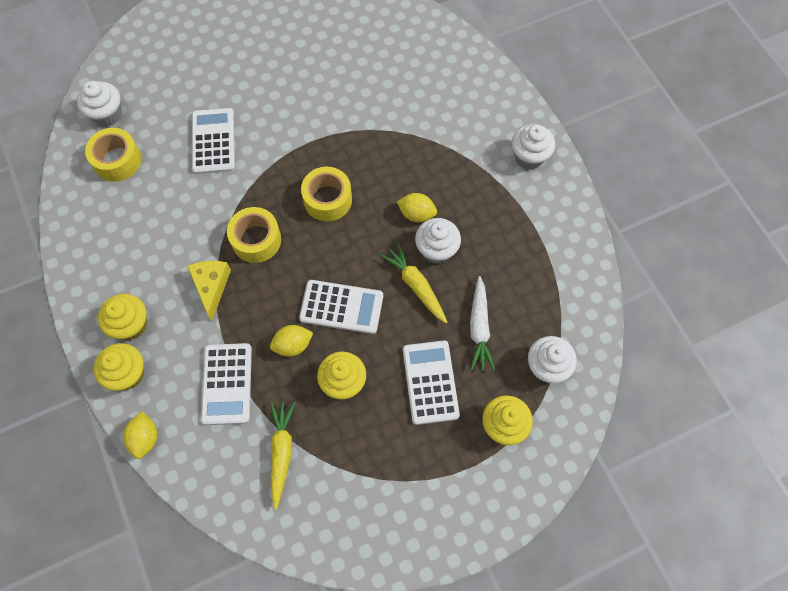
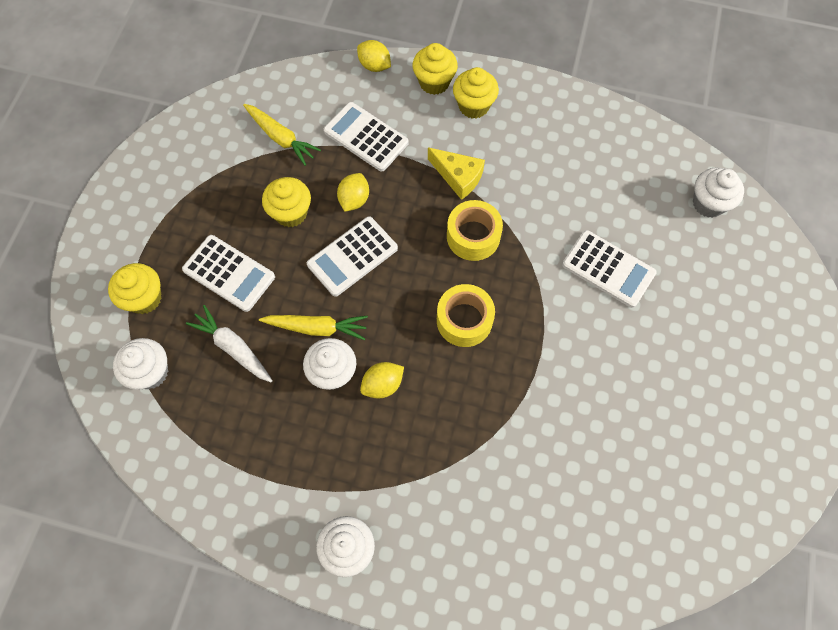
camera: 130 degrees right, 0 degrees up
yellow tape [85,128,142,182] -> none

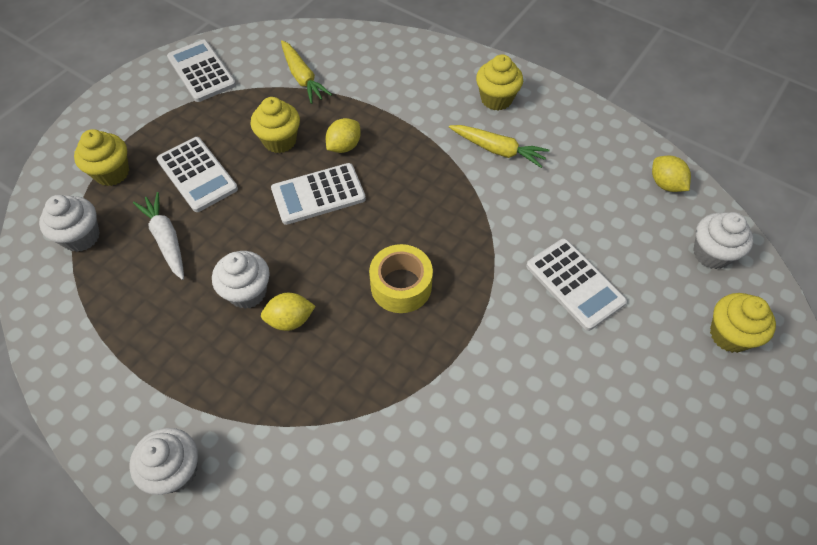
camera: 20 degrees right, 10 degrees down
yellow carrot [259,315,368,340] -> yellow carrot moved to [449,125,550,168]
white calculator [324,102,409,171] -> white calculator moved to [167,40,236,102]
yellow lemon [357,40,391,72] -> yellow lemon moved to [652,156,691,192]
yellow cupcake [413,43,458,95] -> yellow cupcake moved to [710,293,776,353]
yellow cheese [428,148,485,200] -> none
yellow tape [447,200,503,261] -> none

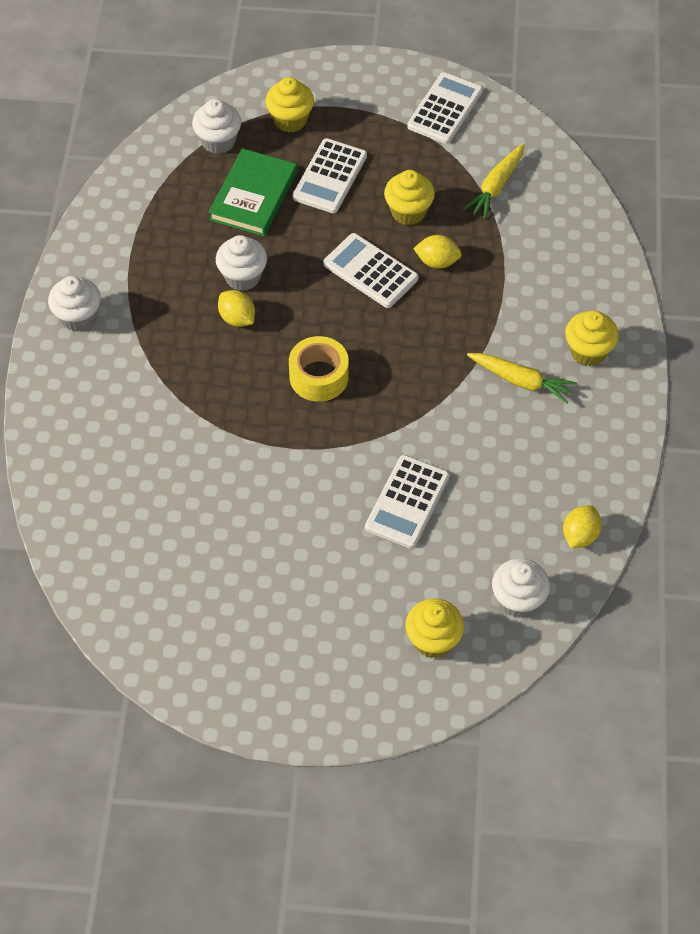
camera: 60 degrees right, 0 degrees up
white carrot [133,192,184,280] -> green book [208,148,297,236]
yellow carrot [449,125,550,168] -> yellow carrot turned 60 degrees counterclockwise [467,353,577,404]

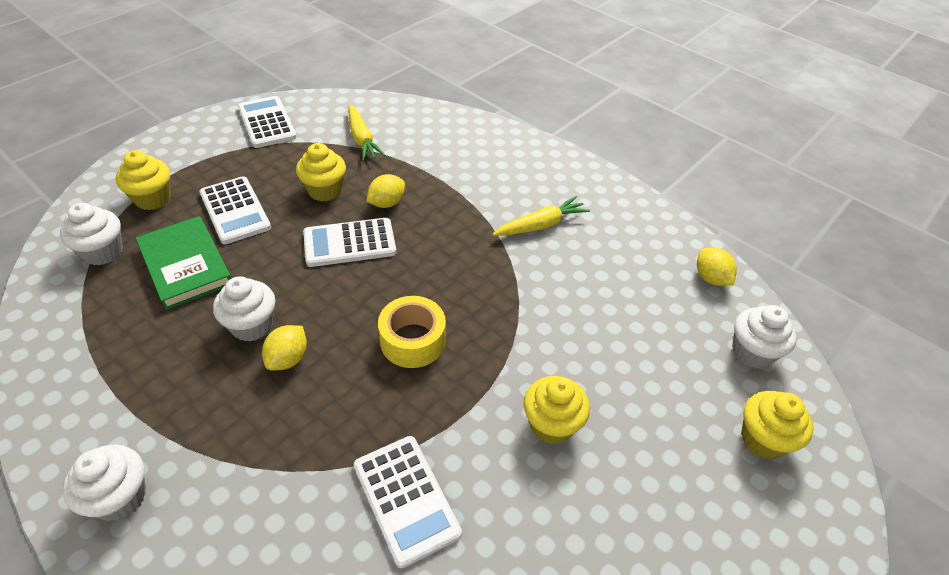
camera: 55 degrees left, 10 degrees down
yellow lemon [218,290,255,327] -> yellow lemon turned 60 degrees counterclockwise [262,325,307,370]
white calculator [365,455,449,549] -> white calculator moved to [354,436,462,568]
yellow cupcake [565,311,619,366] -> yellow cupcake moved to [524,376,590,444]

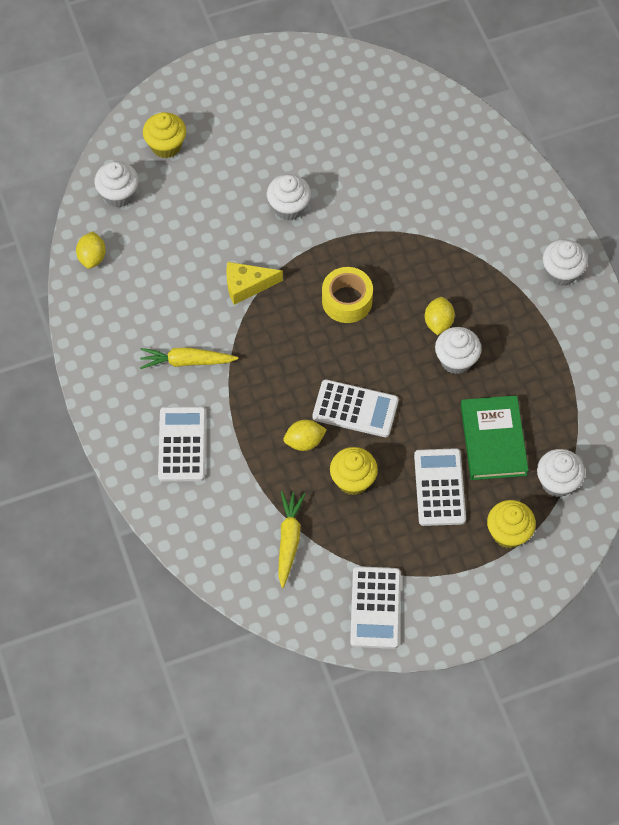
camera: 150 degrees left, 15 degrees up
yellow lemon [262,325,307,370] -> yellow lemon turned 45 degrees counterclockwise [425,297,455,335]
white calculator [354,436,462,568] -> white calculator moved to [158,407,206,482]
yellow cupcake [524,376,590,444] -> white cupcake [267,174,311,220]
none -> yellow cheese [227,262,283,305]

